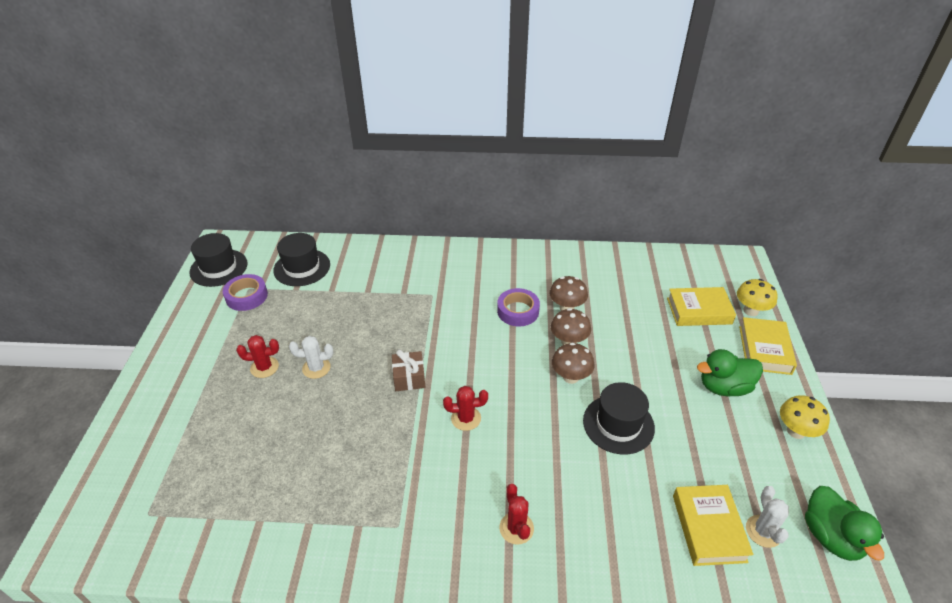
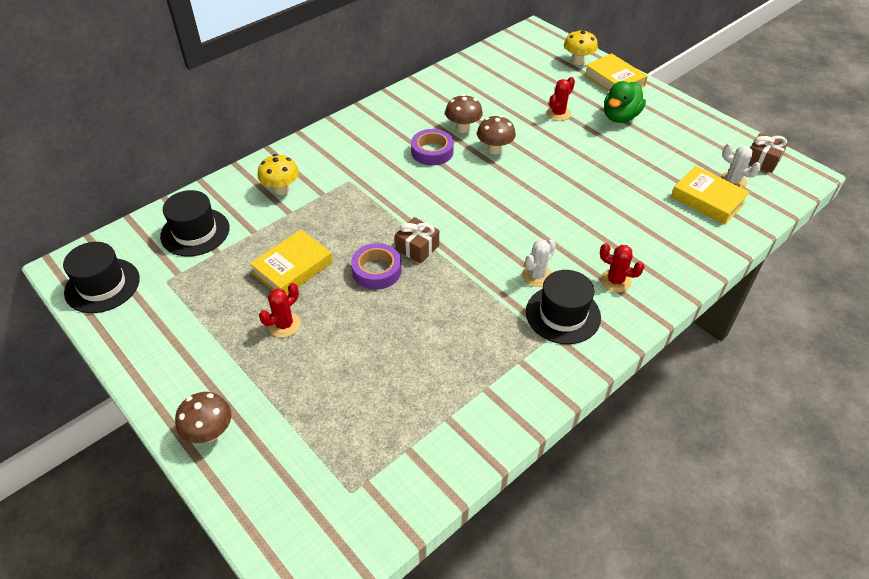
camera: 45 degrees left, 5 degrees up
purple tape [223,274,268,311] -> purple tape moved to [351,243,402,290]
white cactus [289,336,333,379] -> white cactus moved to [522,239,556,287]
red cactus [443,386,488,431] -> red cactus moved to [547,77,575,121]
brown mushroom [552,343,595,384] -> brown mushroom moved to [175,392,232,443]
black hat [583,382,655,455] -> black hat moved to [526,270,601,344]
yellow book [667,287,736,326] -> yellow book moved to [250,230,333,295]
yellow mushroom [780,395,830,439] -> yellow mushroom moved to [258,154,299,195]
green duck [805,486,884,561] -> brown gift [749,133,788,173]

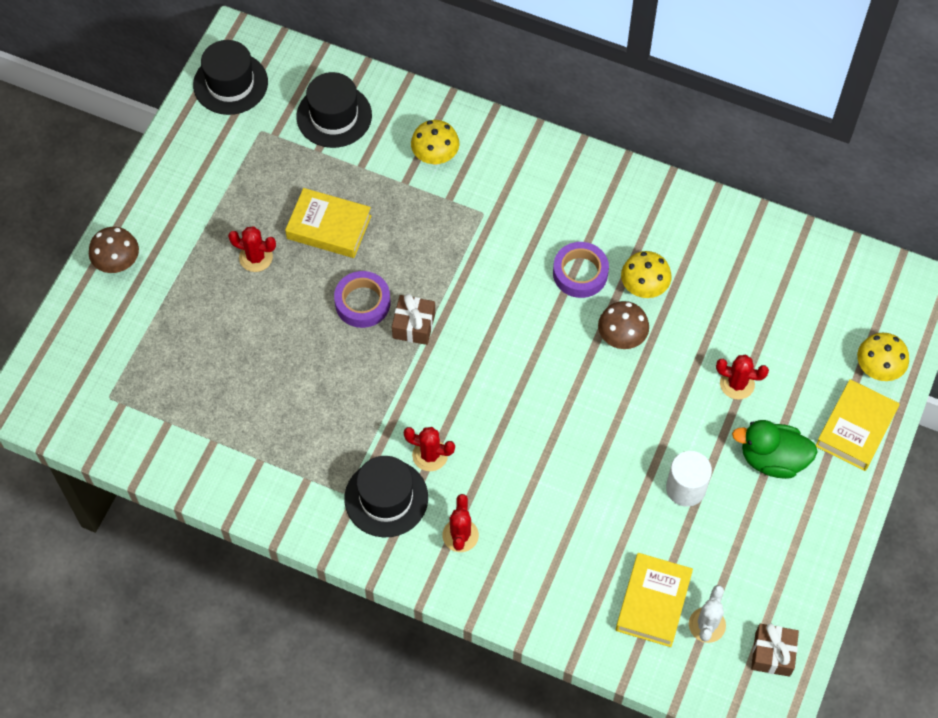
camera: 65 degrees right, 15 degrees up
brown mushroom [445,94,483,133] -> yellow mushroom [621,251,672,298]
white cactus [522,239,556,287] -> red cactus [404,427,455,471]
none -> white cylinder [666,451,712,507]

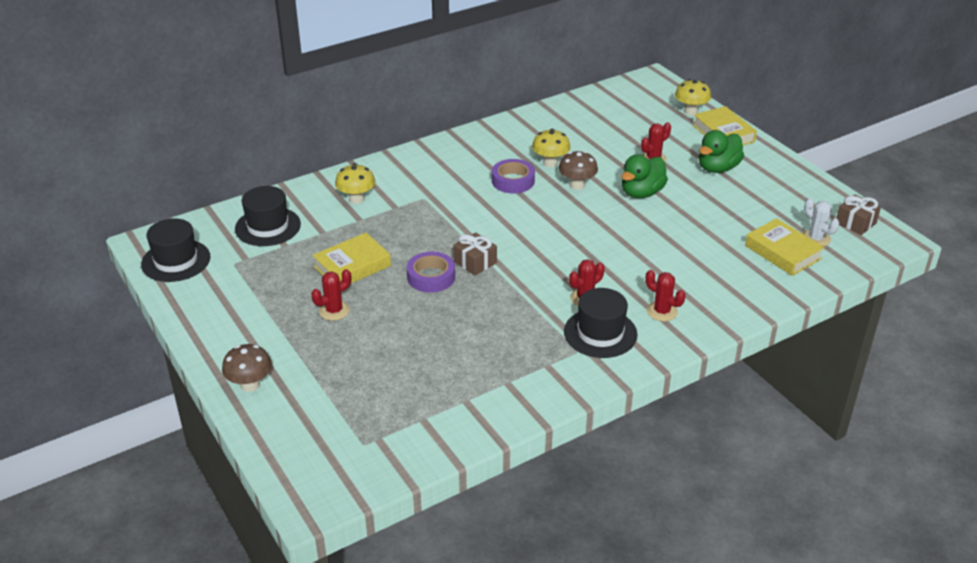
camera: 55 degrees left, 25 degrees down
white cylinder [666,451,712,507] -> none
none -> green duck [621,154,668,198]

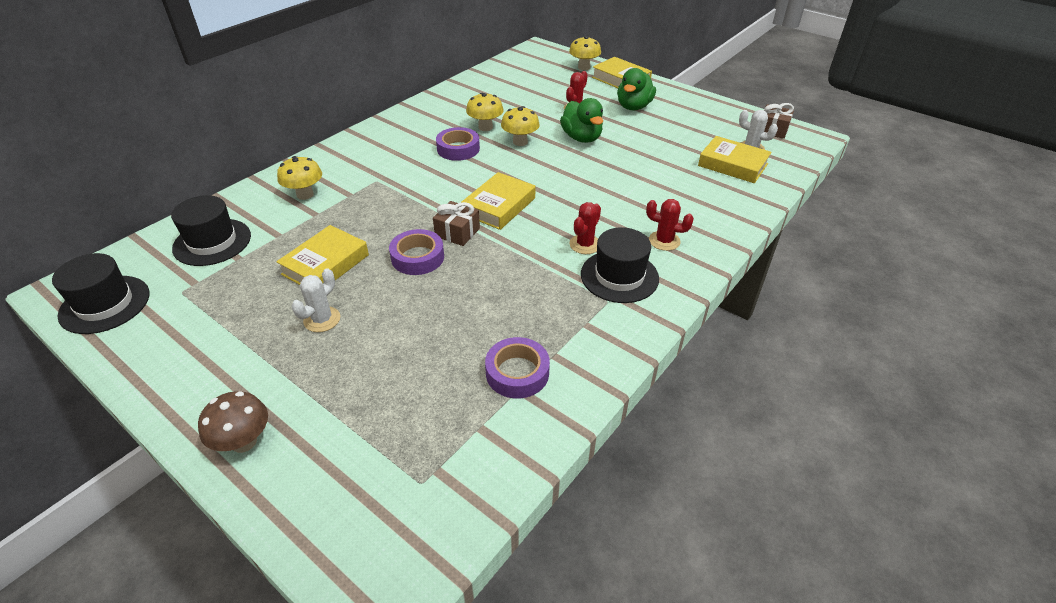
camera: 20 degrees left, 5 degrees up
red cactus [311,269,351,321] -> white cactus [291,268,340,332]
brown mushroom [558,151,598,190] -> yellow mushroom [501,106,540,146]
green duck [621,154,668,198] -> green duck turned 45 degrees counterclockwise [560,98,603,143]
none -> yellow book [462,172,535,230]
none -> purple tape [485,337,550,398]

